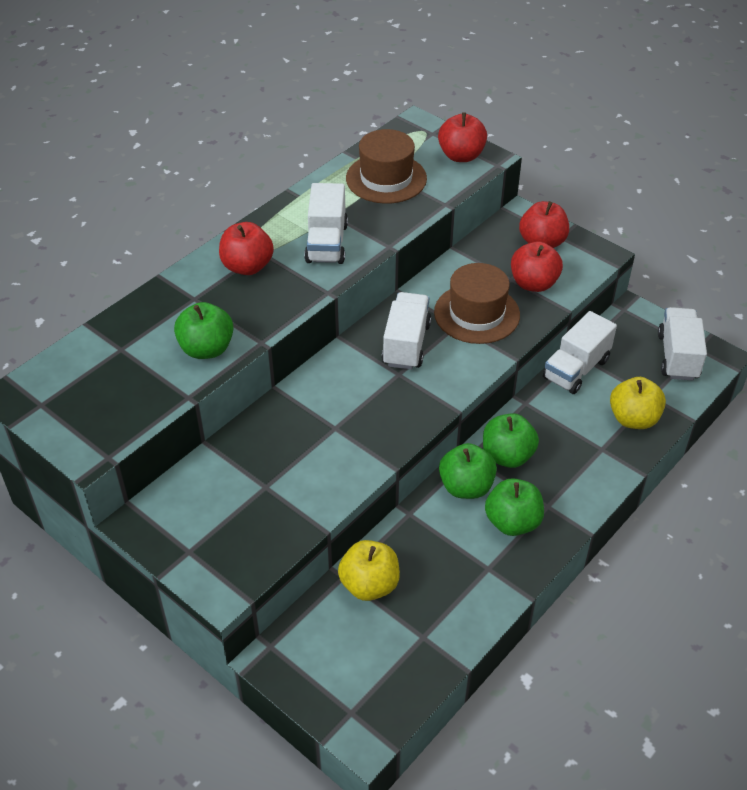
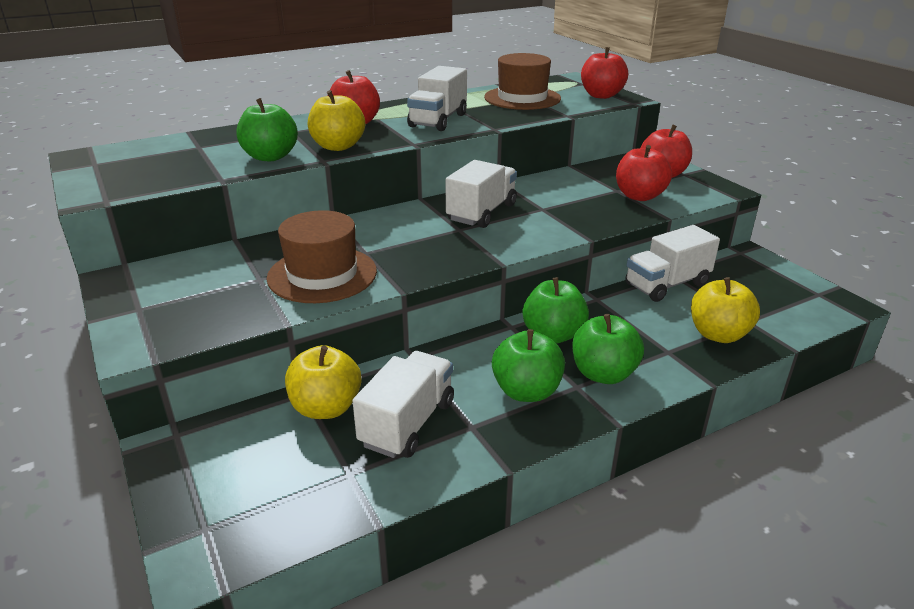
camera: 20 degrees right, 15 degrees down
brown hat [434,263,520,344] -> brown hat moved to [266,210,377,303]
green apple [439,443,497,499] -> green apple moved to [572,314,644,384]
white truck [658,307,707,381] -> white truck moved to [353,351,454,458]
none -> yellow apple [308,90,365,151]

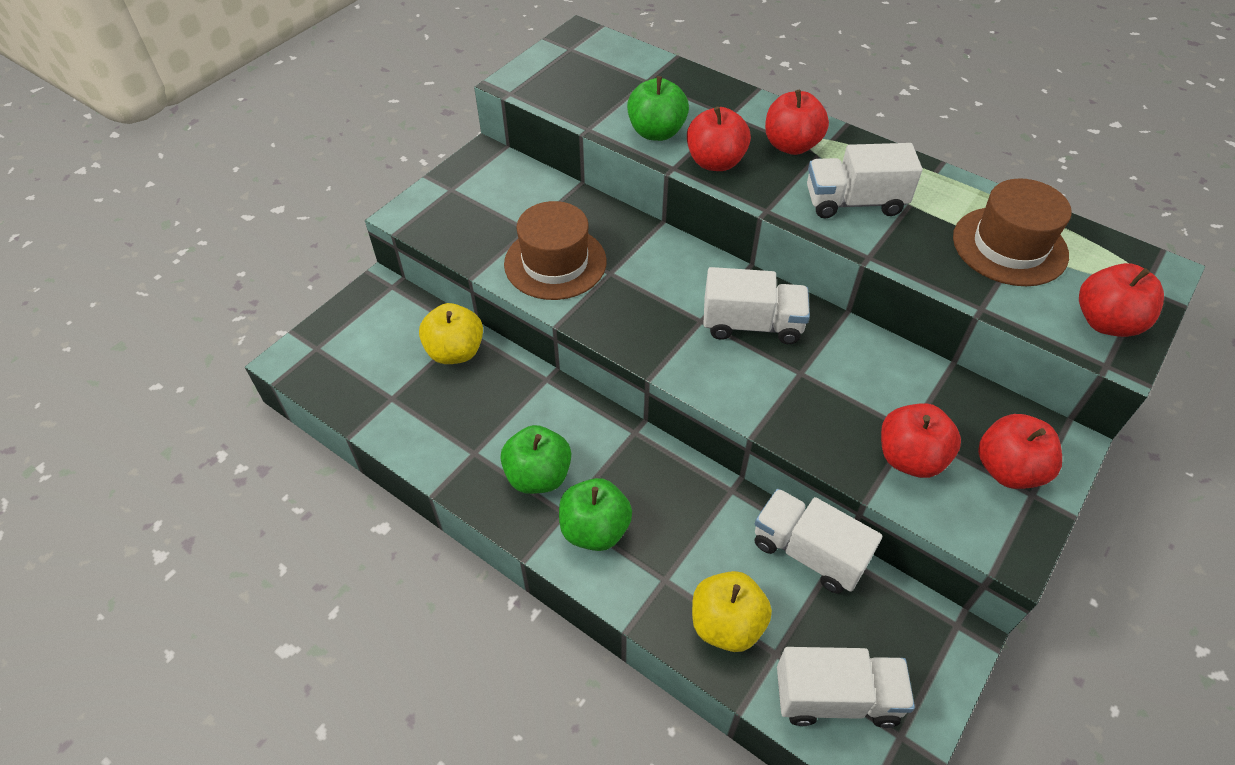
camera: 65 degrees right, 20 degrees up
yellow apple [308,90,365,151] -> red apple [687,107,751,171]
white truck [353,351,454,458] -> white truck moved to [777,647,915,728]
green apple [523,277,589,344] -> none

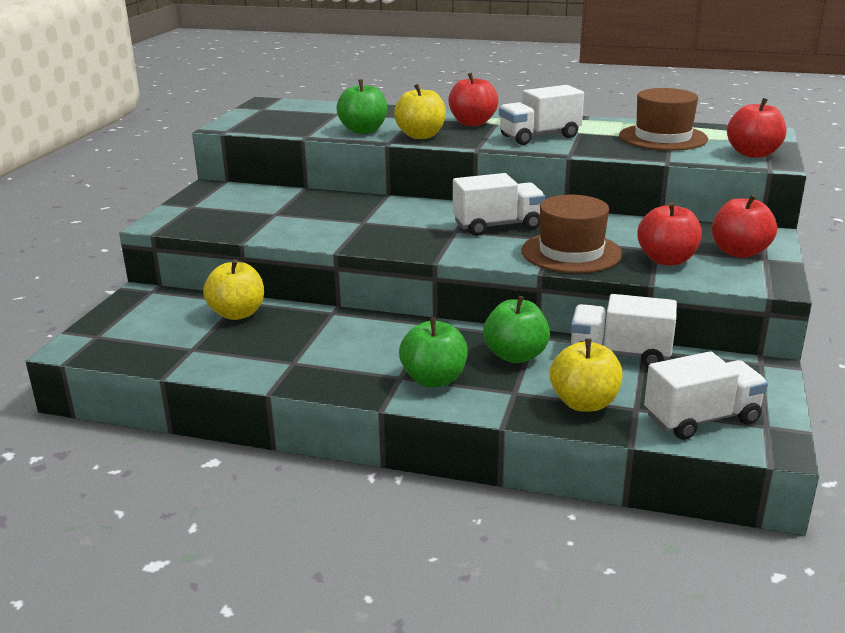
camera: 20 degrees left, 25 degrees down
green apple [500,425,571,494] -> green apple moved to [483,296,550,363]
brown hat [504,201,607,300] -> brown hat moved to [522,195,622,273]
red apple [687,107,751,171] -> yellow apple [394,84,446,139]

